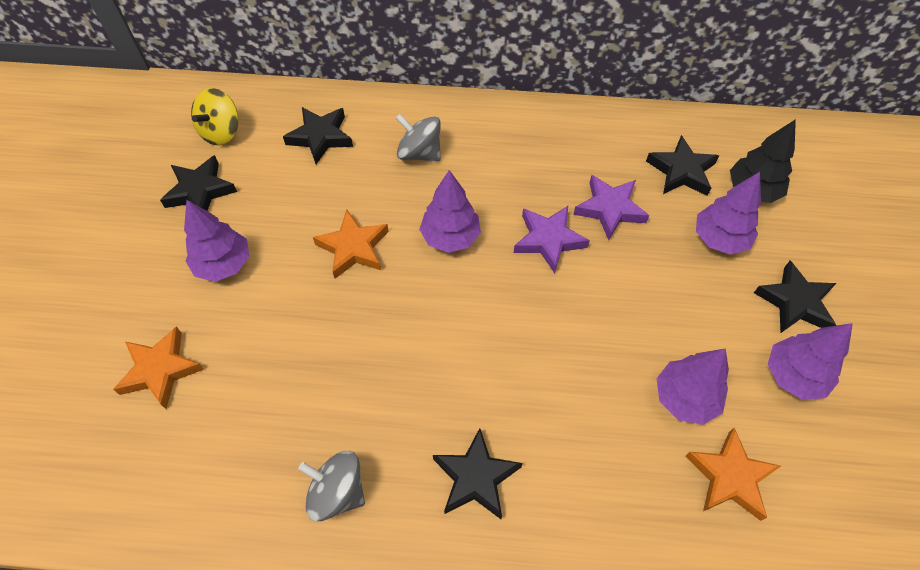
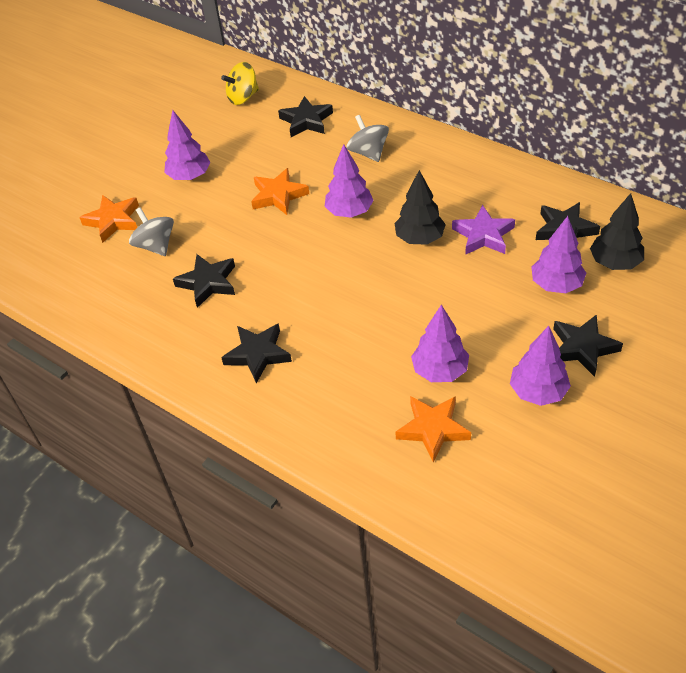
camera: 35 degrees right, 10 degrees down
black star [160,155,237,211] -> black star moved to [173,254,235,308]
grey spinning top [298,451,365,521] -> grey spinning top moved to [129,207,174,256]
purple star [514,206,590,274] -> black tree [395,170,446,245]

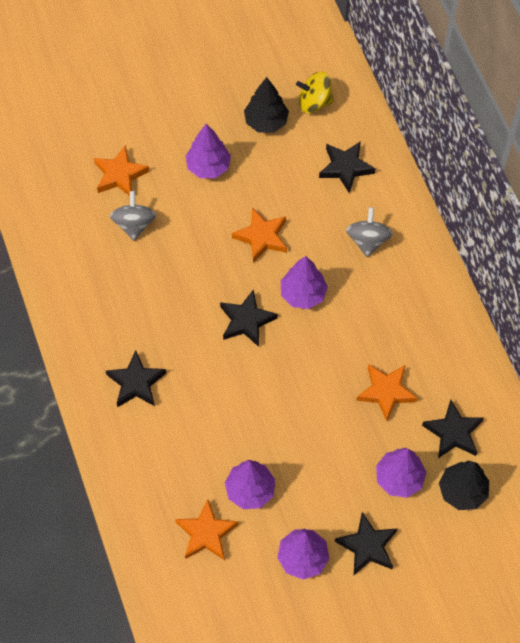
camera: 30 degrees right, 15 degrees up
black star [173,254,235,308] -> black star moved to [220,289,278,347]
black tree [395,170,446,245] -> black tree moved to [244,77,289,133]
purple star [452,205,515,255] -> orange star [356,364,418,421]

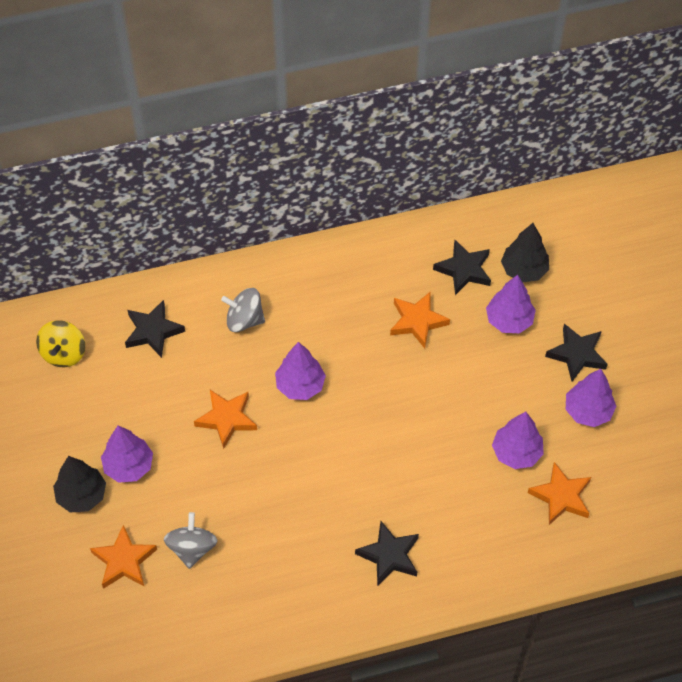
camera: 85 degrees left, 5 degrees down
grey spinning top [110,191,156,241] -> grey spinning top turned 90 degrees clockwise [164,512,217,569]
black star [220,289,278,347] -> none
black tree [244,77,289,133] -> black tree moved to [53,456,106,513]

